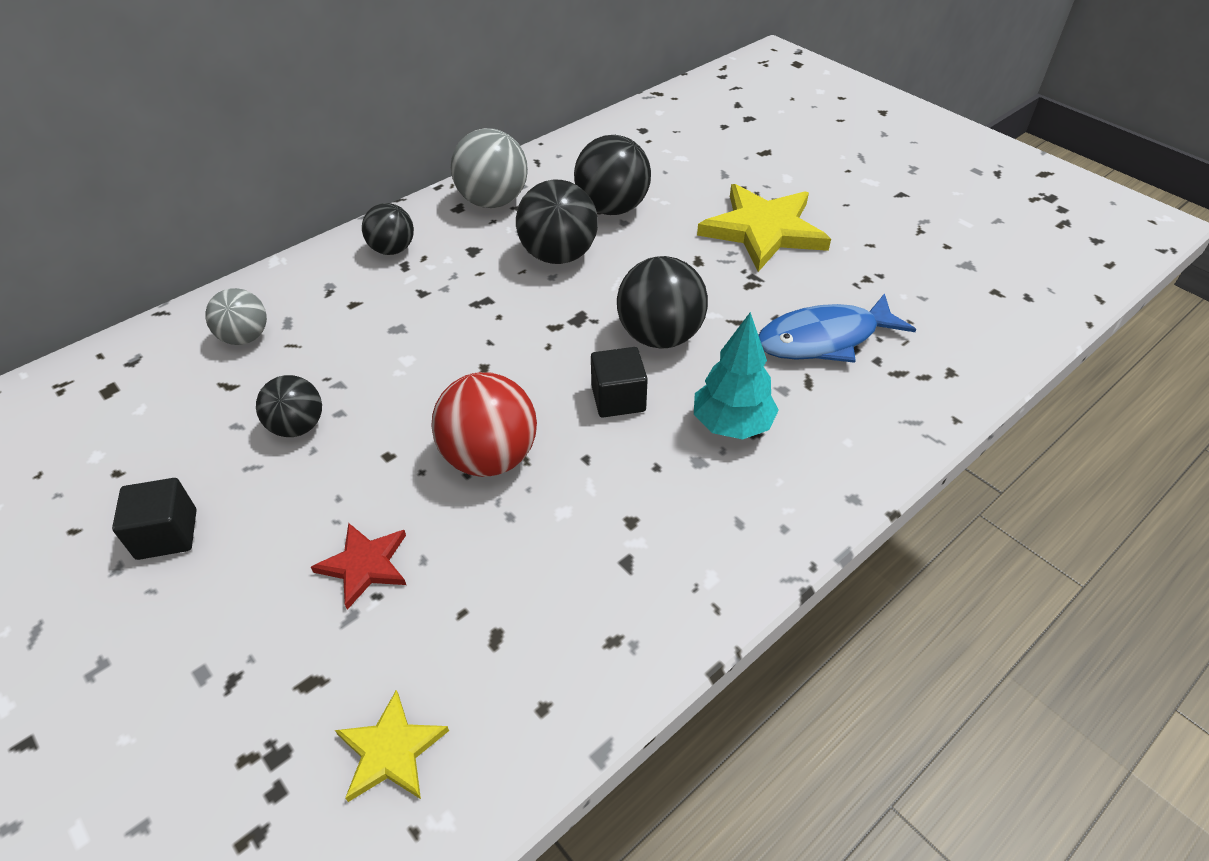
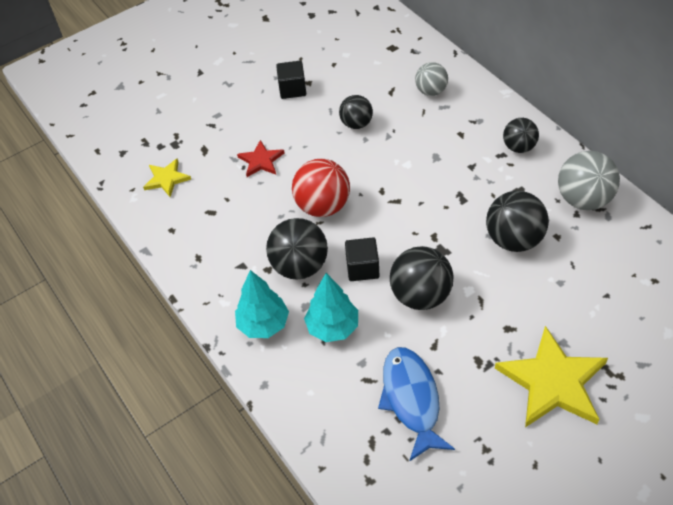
camera: 100 degrees right, 5 degrees up
black ball [574,135,651,215] -> black ball moved to [266,218,328,280]
none -> turquoise tree [235,270,289,338]

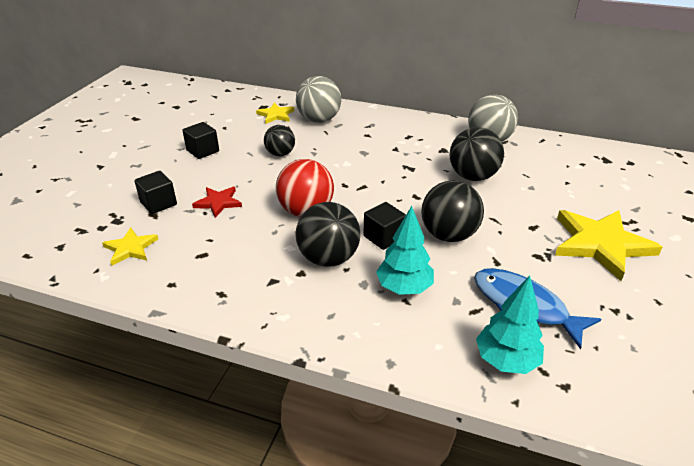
camera: 40 degrees left, 15 degrees down
turquoise tree [235,270,289,338] -> turquoise tree moved to [476,276,544,374]
grey ball [415,62,448,96] -> grey ball [296,76,341,123], size x1.59
black ball [503,118,539,153] -> none
none -> black cube [134,171,177,214]
none -> yellow star [256,103,294,124]

